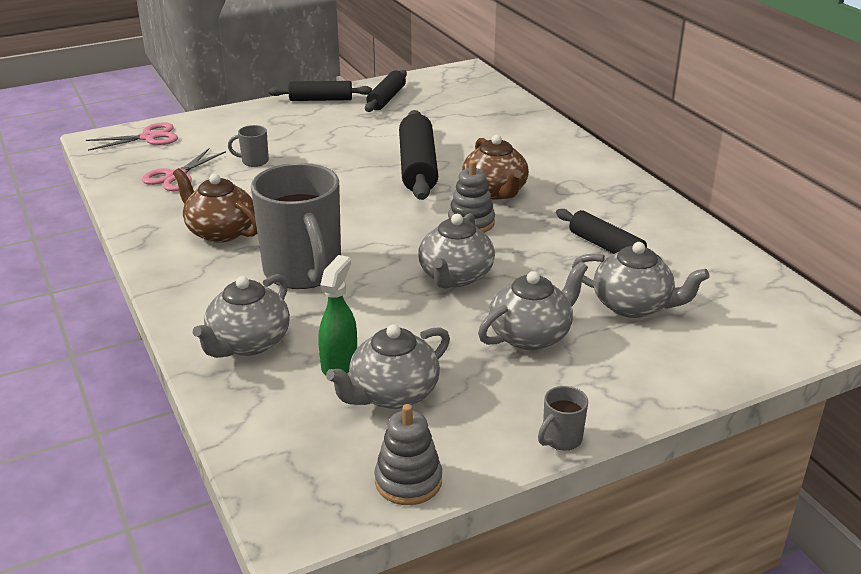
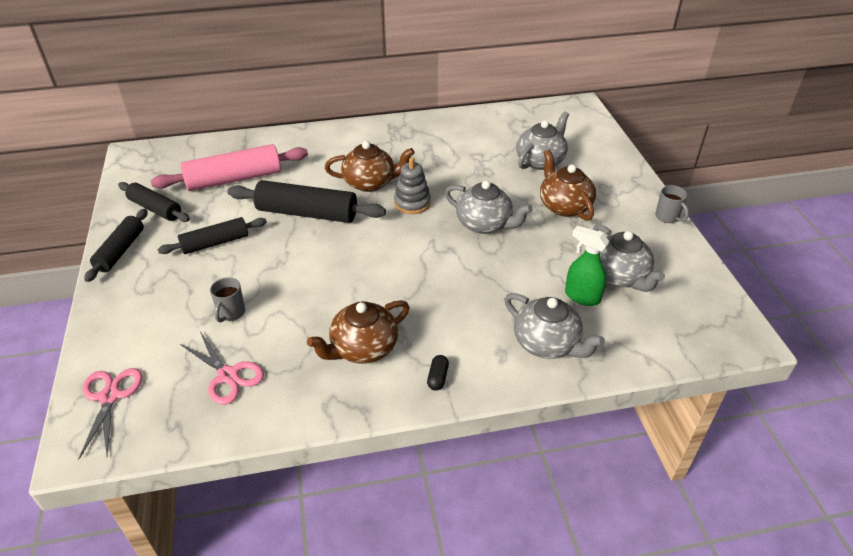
camera: 75 degrees left, 10 degrees up
grey mug [251,163,341,289] -> none
grey stacking toy [375,404,442,505] -> none
grey teapot [478,261,588,350] -> brown teapot [540,150,596,221]
black rolling pin [556,209,663,261] -> black rolling pin moved to [158,217,267,254]
none -> pink rolling pin [151,144,308,191]
none -> black capsule [427,355,449,391]

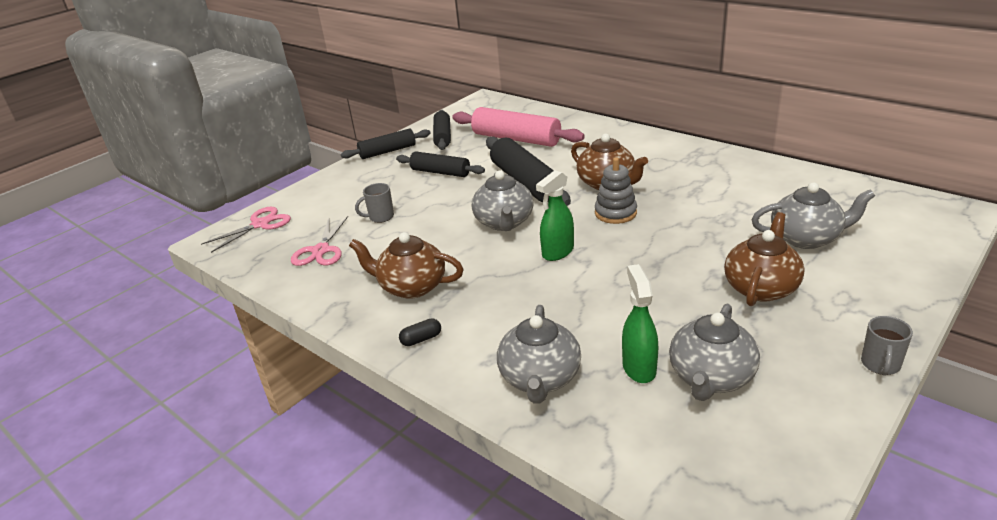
camera: 55 degrees right, 10 degrees down
grey teapot [445,180,533,234] -> grey teapot moved to [472,170,534,231]
none -> green spray bottle [536,170,574,261]

